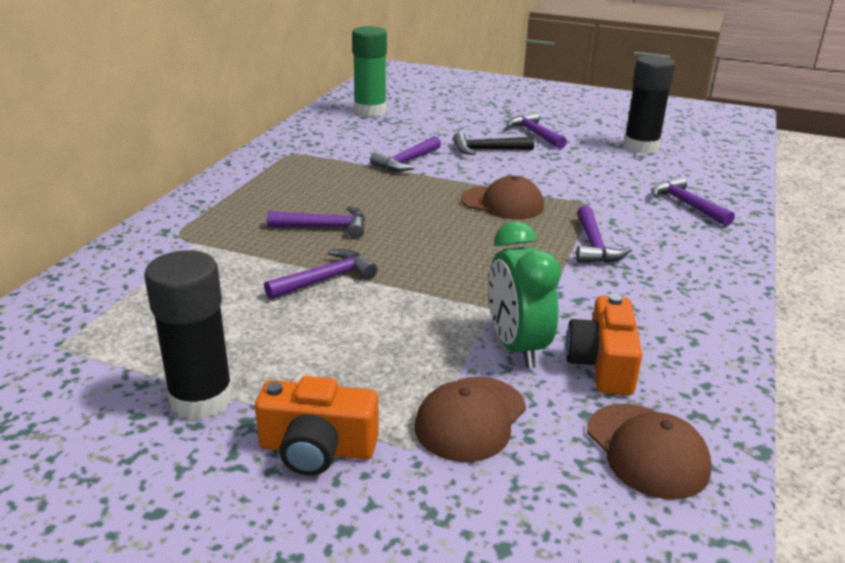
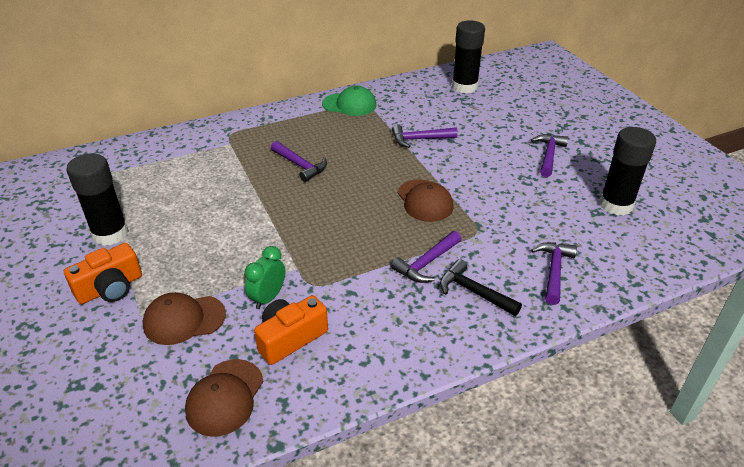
camera: 45 degrees right, 10 degrees up
orange camera [255,376,379,476] -> orange camera turned 90 degrees counterclockwise [64,243,142,304]
purple hammer [264,249,377,300] -> none
green glue stick [352,26,387,117] -> black glue stick [452,21,485,93]
black hammer [453,132,534,155] -> black hammer moved to [440,259,522,316]
green clock [488,222,561,368] -> green clock [244,246,285,309], size x0.67
none -> green cap [322,86,376,116]

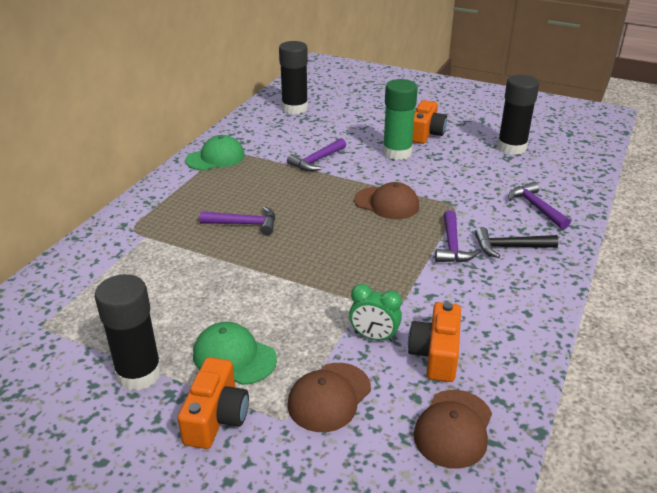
camera: 40 degrees left, 5 degrees down
brown cap [185,359,264,437] -> brown cap turned 45 degrees clockwise [414,390,492,469]
green clock [244,246,285,309] -> green clock turned 60 degrees counterclockwise [349,284,402,342]
purple hammer [531,134,568,177] -> orange camera [412,100,447,144]
none -> green cap [193,322,277,385]
none -> green glue stick [383,79,418,160]

